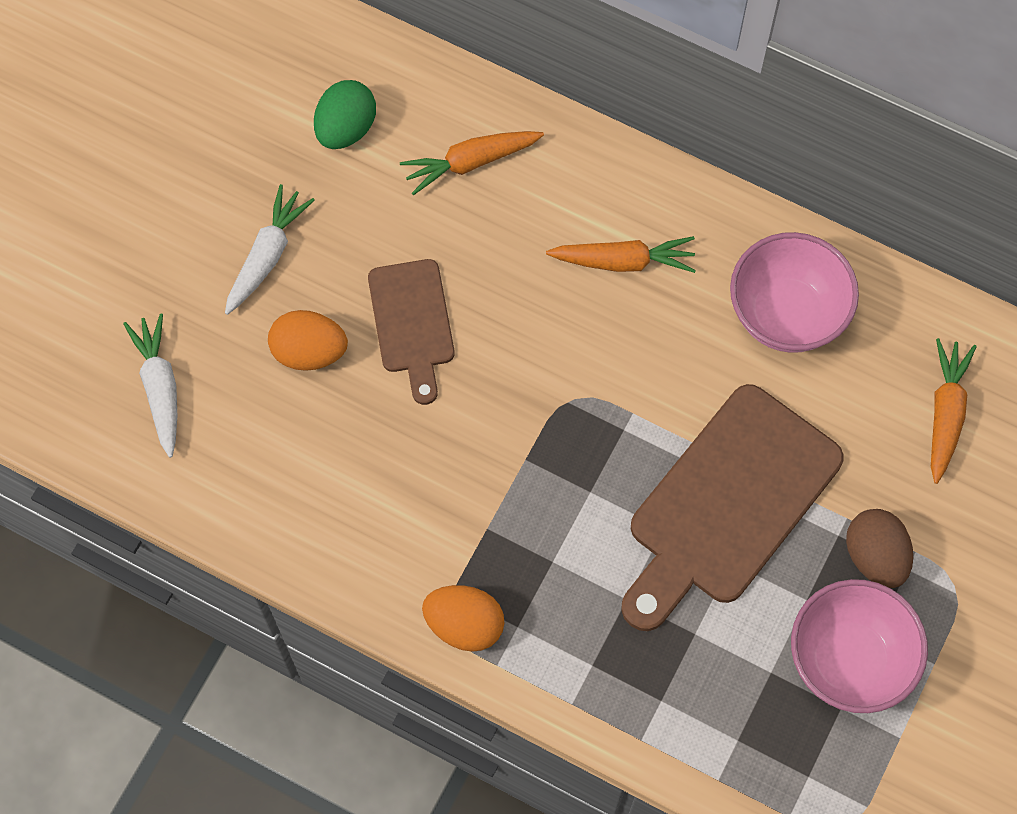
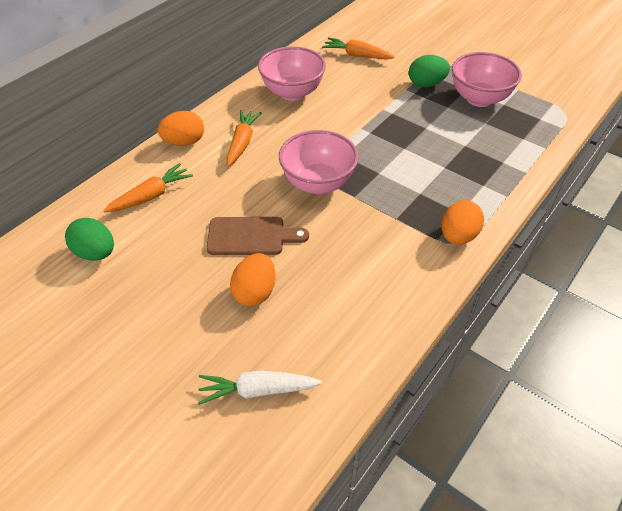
camera: 80 degrees left, 20 degrees down
white carrot [225,184,315,315] -> none
orange carrot [400,131,544,195] -> orange carrot turned 120 degrees counterclockwise [103,163,193,213]
brown cutting board [621,384,844,631] -> none
brown egg [846,509,913,588] -> green egg [409,55,450,87]
none -> orange egg [158,111,204,146]
none -> pink bowl [279,130,359,194]

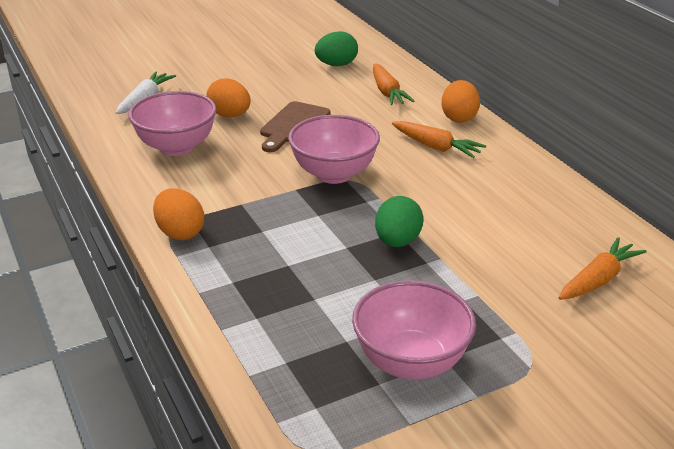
camera: 115 degrees right, 15 degrees down
pink bowl [258,46,326,101] -> pink bowl moved to [128,91,217,156]
green egg [409,55,450,87] -> green egg moved to [375,196,423,247]

